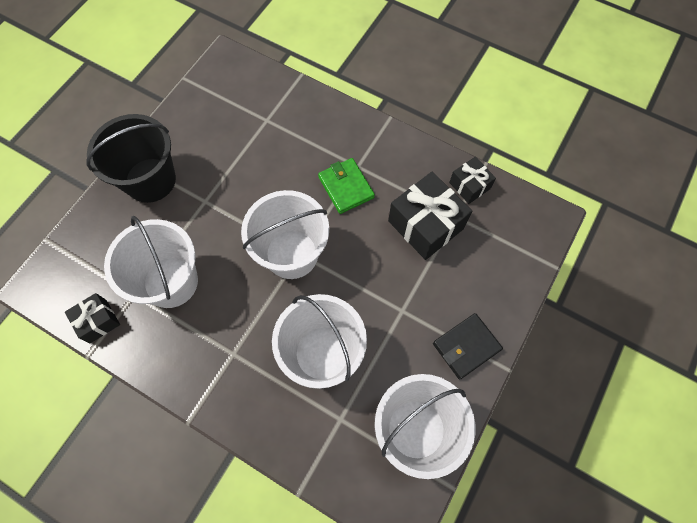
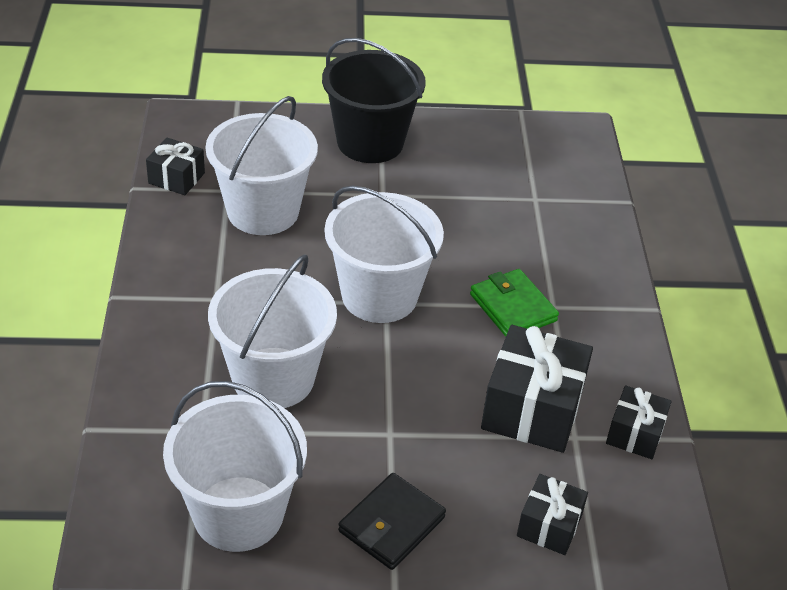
camera: 55 degrees right, 25 degrees down
green wallet [318,158,375,214] -> green wallet turned 60 degrees counterclockwise [470,269,559,337]
black wallet [433,313,503,380] -> black wallet turned 75 degrees counterclockwise [338,473,446,570]
none -> black gift [517,474,588,555]

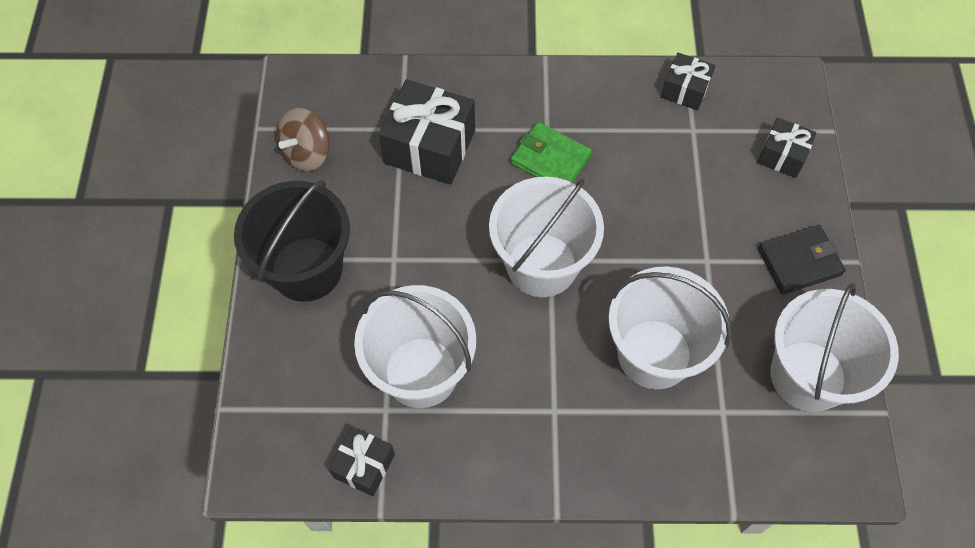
camera: 85 degrees left, 20 degrees up
black wallet [338,473,446,570] -> black wallet turned 60 degrees counterclockwise [758,225,846,295]
green wallet [470,269,559,337] -> green wallet turned 60 degrees clockwise [511,122,592,182]
black gift [481,325,593,453] -> black gift moved to [379,79,475,185]
none -> brown spinning top [276,108,329,171]

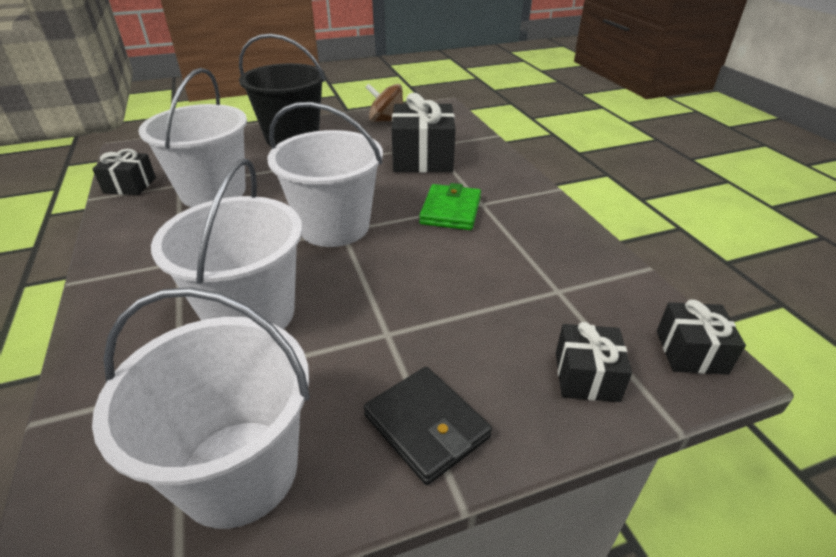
camera: 70 degrees right, 25 degrees down
black gift [661,53,715,110] -> black gift moved to [657,299,746,375]

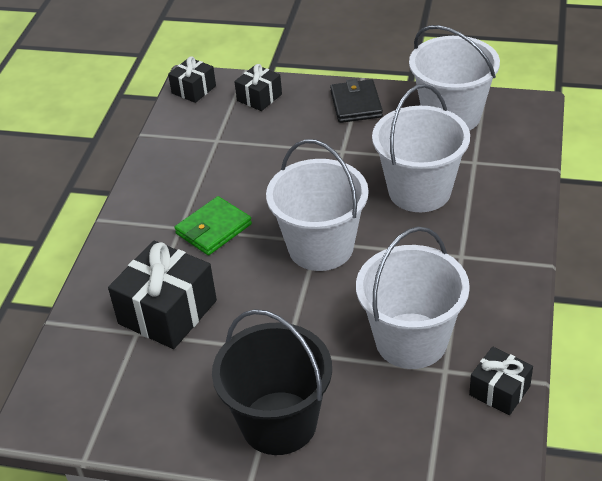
camera: 145 degrees left, 5 degrees up
brown spinning top [365,83,403,122] -> none

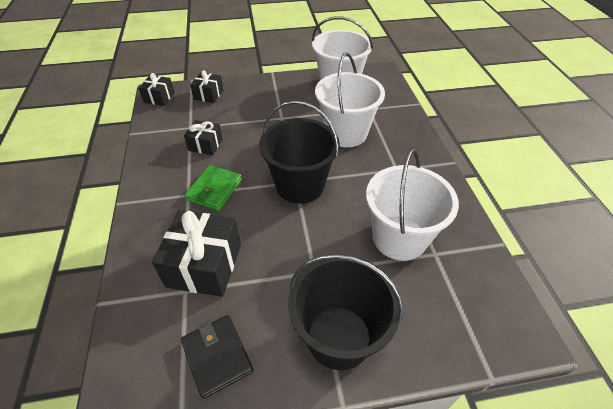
camera: 25 degrees left, 5 degrees up
white bucket [266,139,369,271] -> black bucket [259,100,340,204]
black wallet [330,79,383,123] -> black wallet moved to [181,315,254,399]
black gift [469,346,533,415] -> black gift moved to [184,120,223,155]

